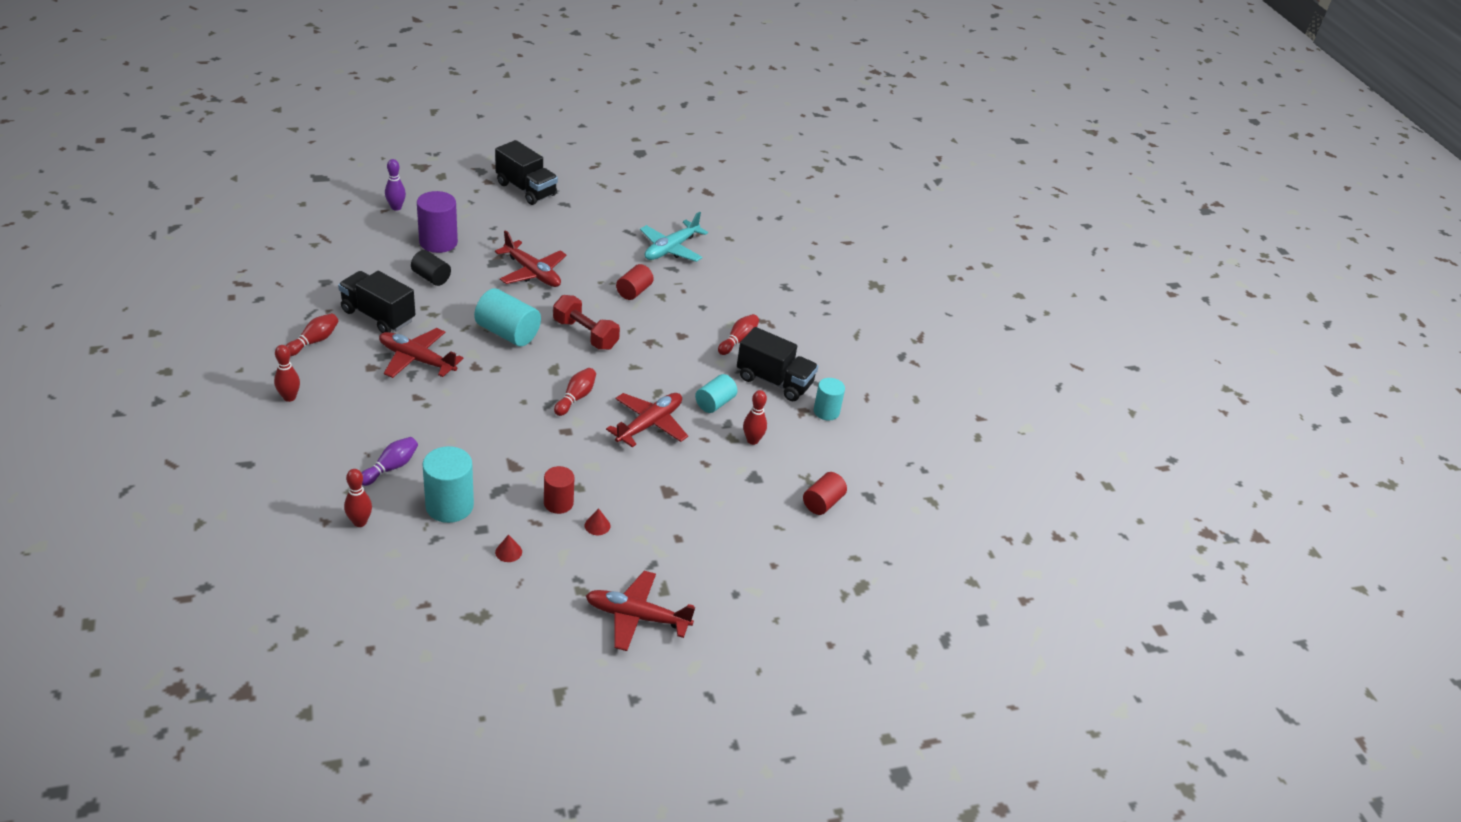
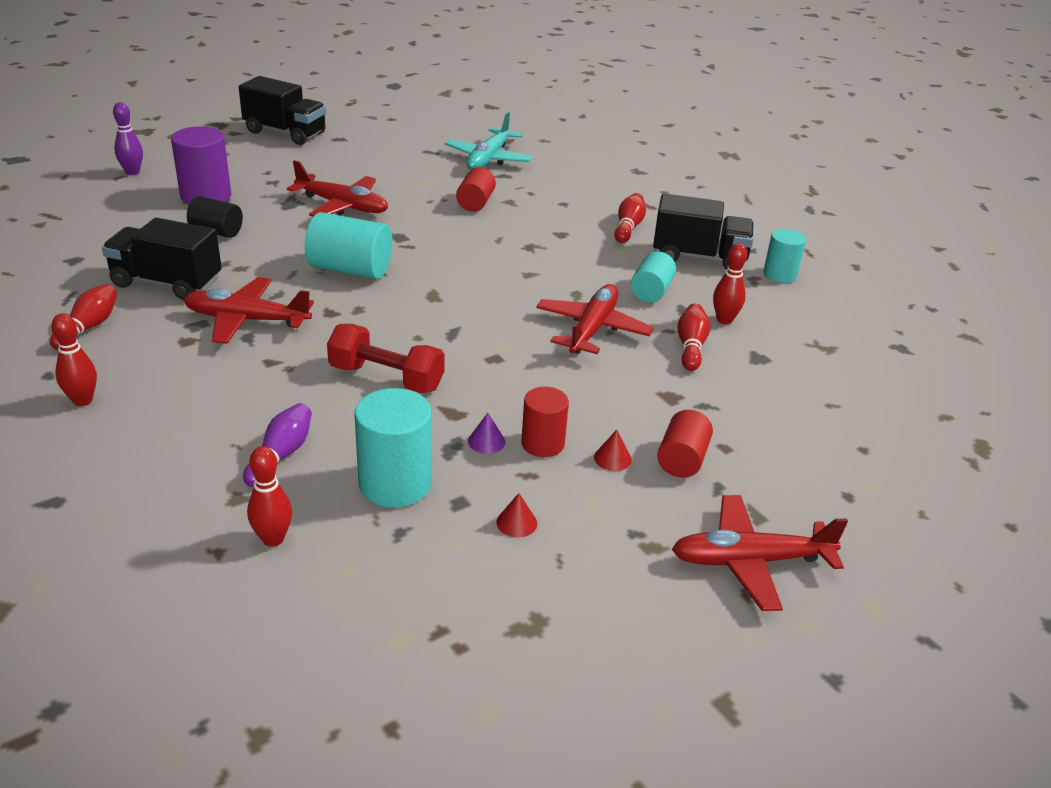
camera: 15 degrees left, 5 degrees down
red dumbbell [553,295,620,350] -> red dumbbell moved to [327,324,445,393]
red bowling pin [554,368,596,416] -> red bowling pin moved to [677,304,710,371]
red cylinder [803,472,847,515] -> red cylinder moved to [657,410,713,478]
none -> purple cone [468,413,505,454]

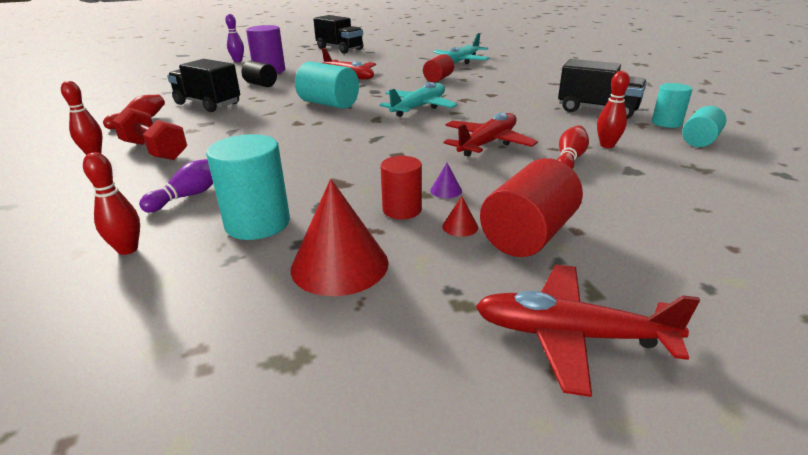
camera: 20 degrees right, 5 degrees down
red plane [183,277,314,344] -> none
red dumbbell [327,324,445,393] -> red dumbbell moved to [112,107,187,160]
purple cone [468,413,505,454] -> purple cone moved to [430,163,462,198]
red cone [496,493,537,538] -> red cone [291,179,389,296], size x2.43
red bowling pin [614,193,646,243] -> none
turquoise cylinder [631,251,676,302] -> turquoise cylinder moved to [682,106,726,147]
red cylinder [657,410,713,478] -> red cylinder [480,158,583,257], size x1.58
none -> turquoise plane [379,82,458,117]

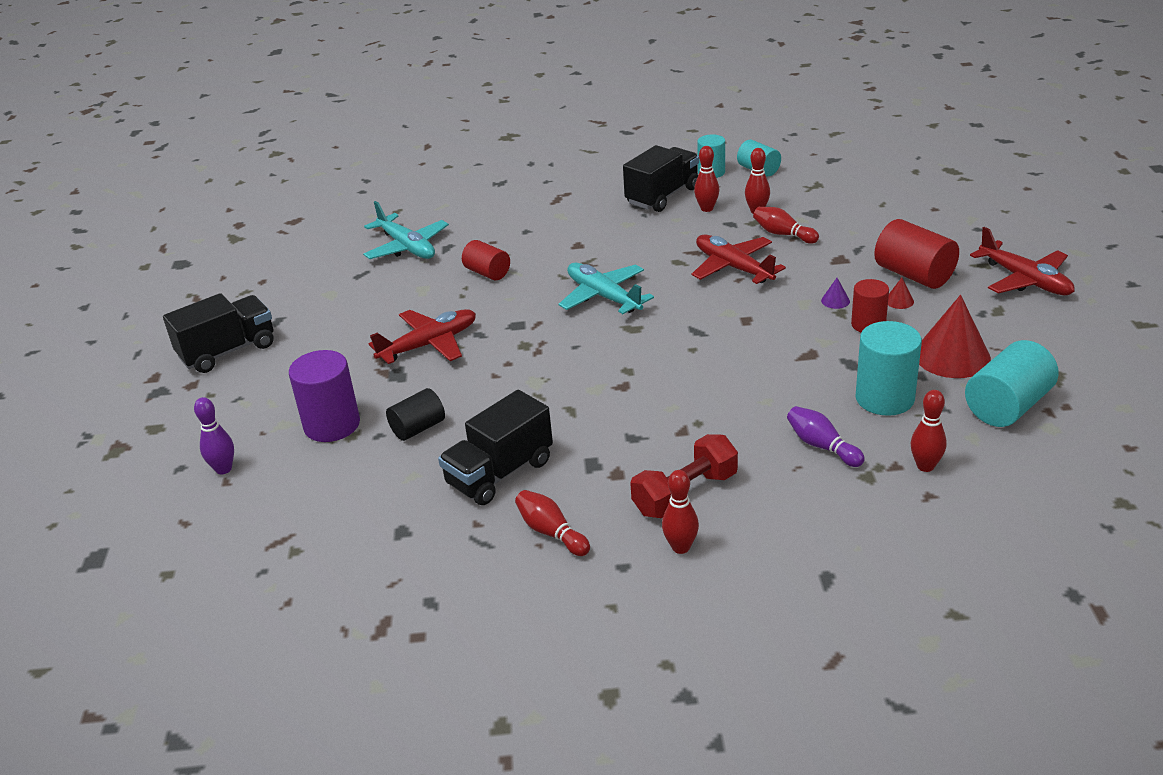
camera: 75 degrees left, 5 degrees up
turquoise cylinder [295,62,359,109] -> turquoise cylinder moved to [965,340,1059,427]
red plane [476,265,700,397] -> red plane turned 60 degrees counterclockwise [970,227,1075,295]
none -> red bowling pin [694,146,719,212]

